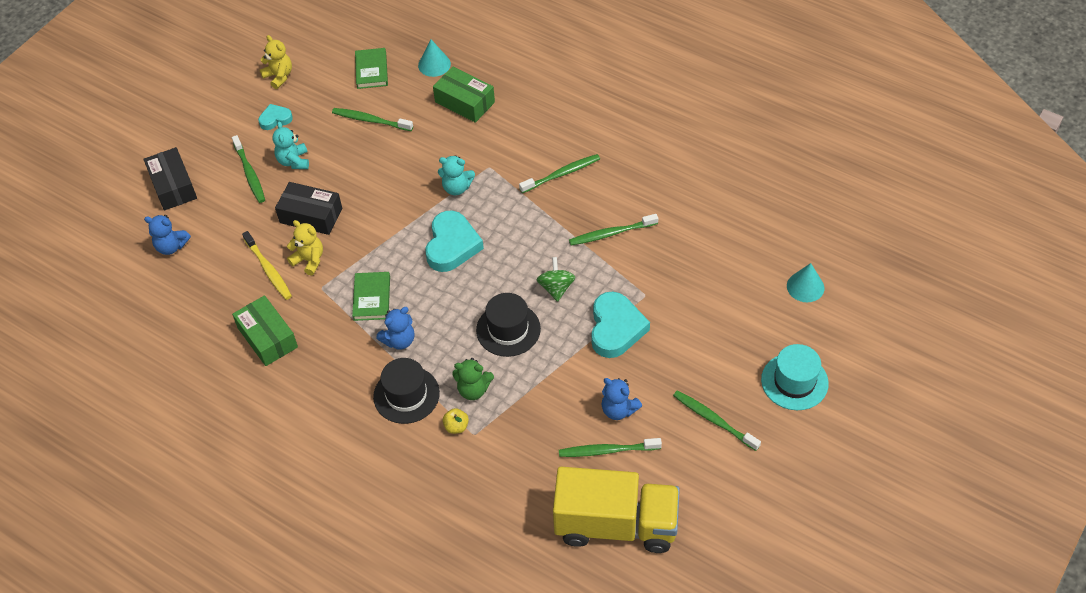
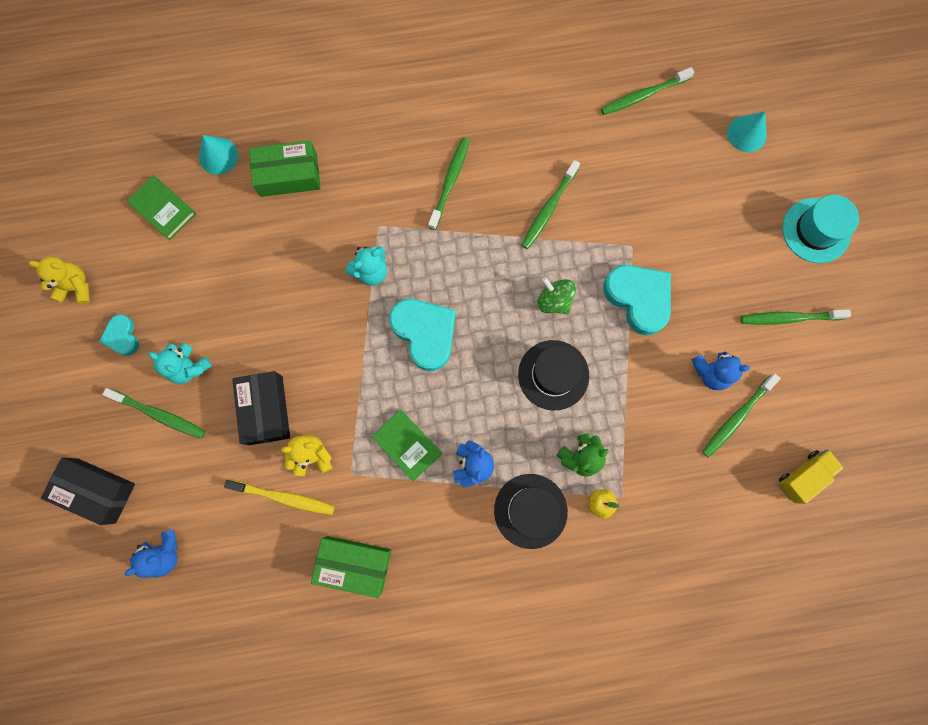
camera: 45 degrees left, 25 degrees up
turquoise heart [258,104,293,130] -> turquoise heart turned 45 degrees counterclockwise [99,314,139,356]
black box [275,182,342,235] -> black box turned 75 degrees counterclockwise [232,371,290,445]
green toothbrush [332,108,413,131] -> green toothbrush moved to [601,67,694,115]
yellow truck [553,467,680,553] -> yellow truck [779,449,844,504], size x0.46

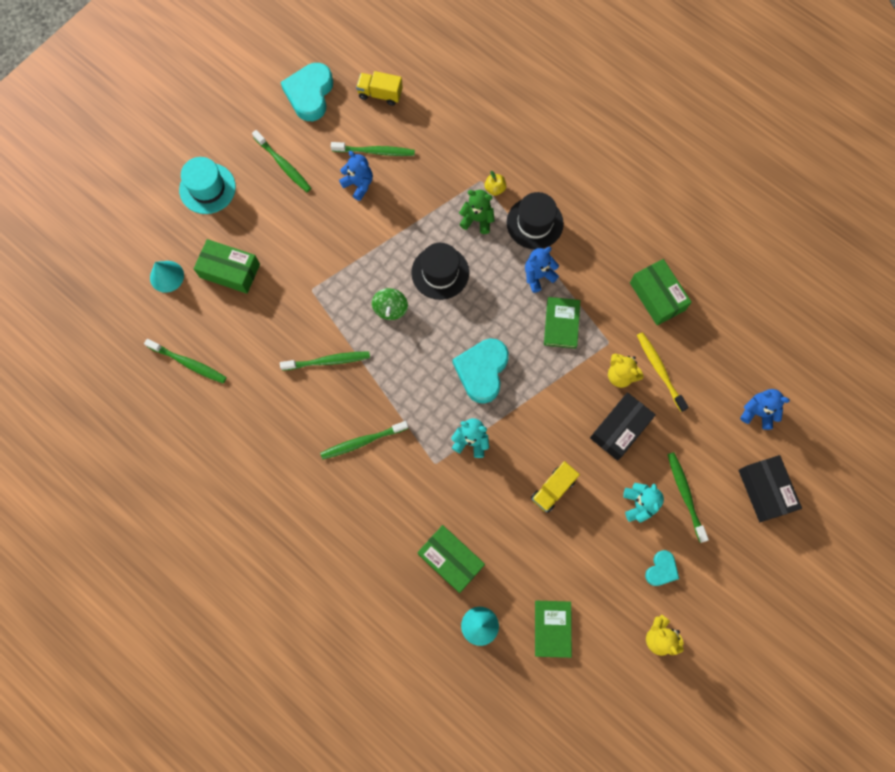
camera: 130 degrees left, 5 degrees down
turquoise heart [603,265,671,335] -> turquoise heart moved to [281,63,333,121]
none -> green box [194,239,260,294]
none -> yellow truck [531,461,580,513]

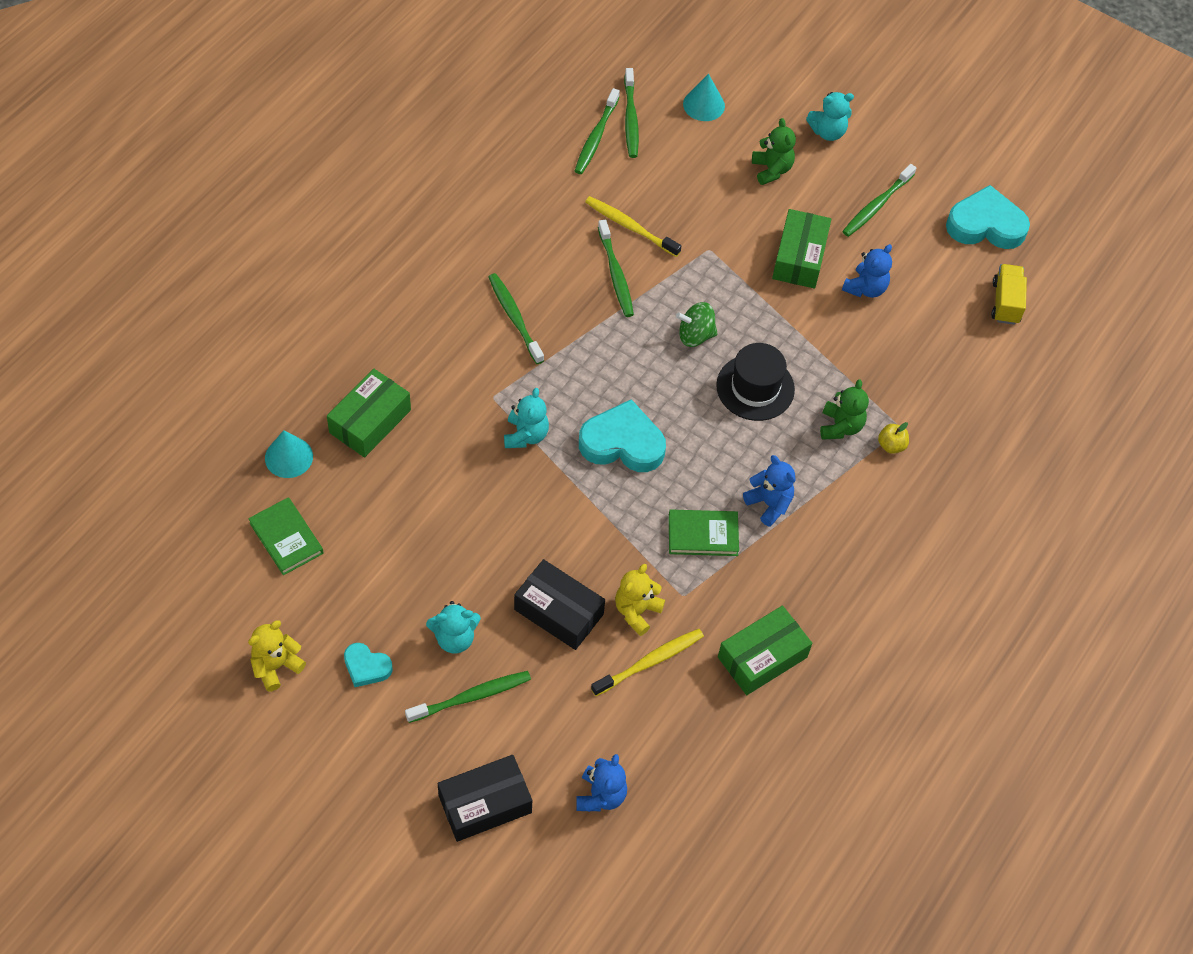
camera: 80 degrees right, 15 degrees down
turquoise hat [179,157,236,214] -> turquoise teddy bear [806,92,854,141]
green box [194,239,260,294] -> green box moved to [772,209,831,288]
green toothbrush [331,142,415,156] -> green toothbrush moved to [624,68,639,158]
black hat [507,192,564,249] -> none
yellow truck [531,461,580,513] -> none
green book [535,601,572,658] -> green book turned 60 degrees clockwise [248,497,324,575]
none -> yellow toothbrush [585,196,681,257]
none -> green teddy bear [752,118,796,185]

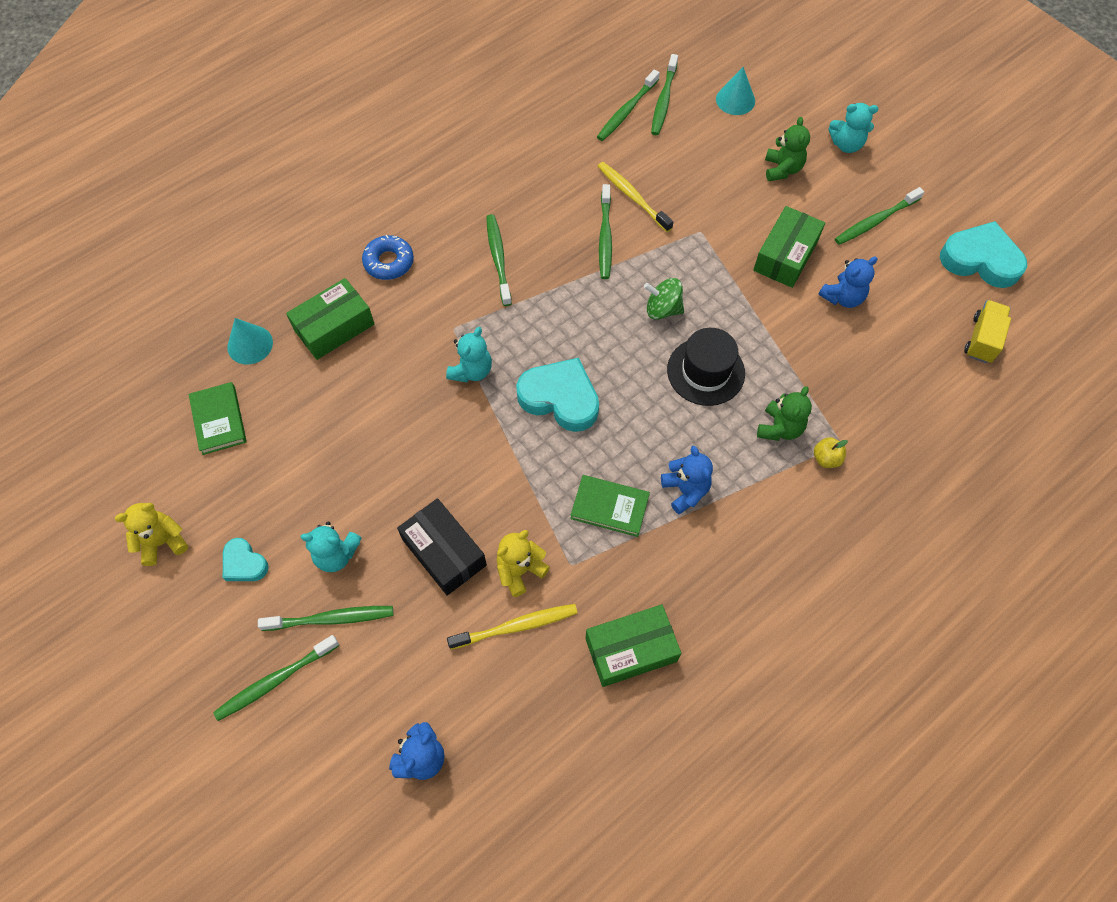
camera: 20 degrees right, 5 degrees up
black box [438,755,532,842] -> none
none -> green toothbrush [213,635,339,721]
none -> blue donut [362,235,414,280]

